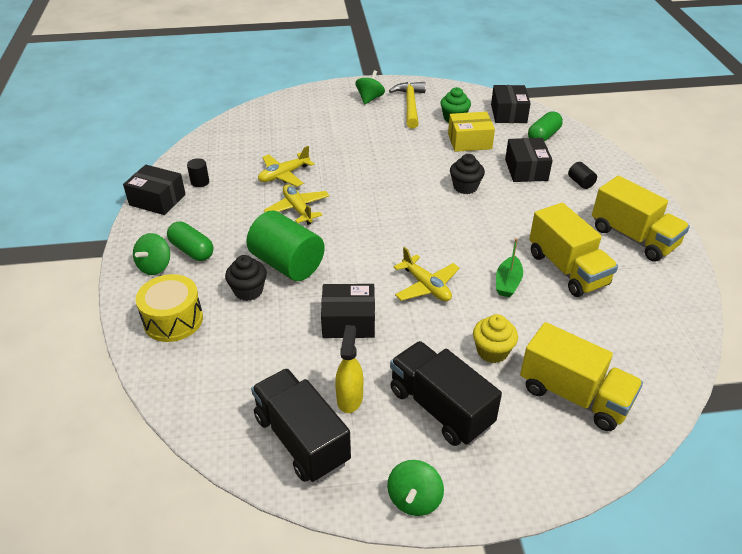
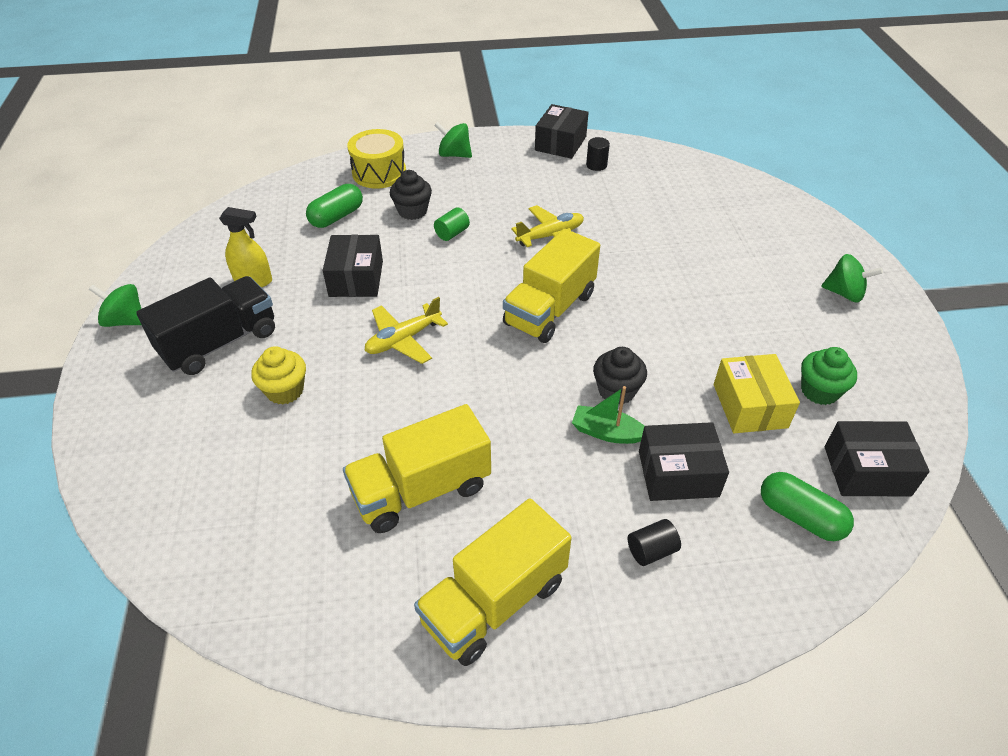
camera: 90 degrees right, 5 degrees up
green capsule [167,221,214,261] -> green capsule moved to [306,184,363,228]
green cylinder [246,211,325,281] -> green cylinder [434,207,470,241], size x0.43
black truck [251,368,351,482] -> none
yellow plane [258,146,314,187] -> none
yellow hammer [389,82,426,129] -> none
green boat [496,238,523,297] -> green boat moved to [572,386,644,444]
yellow truck [520,322,643,431] -> yellow truck moved to [503,229,600,343]

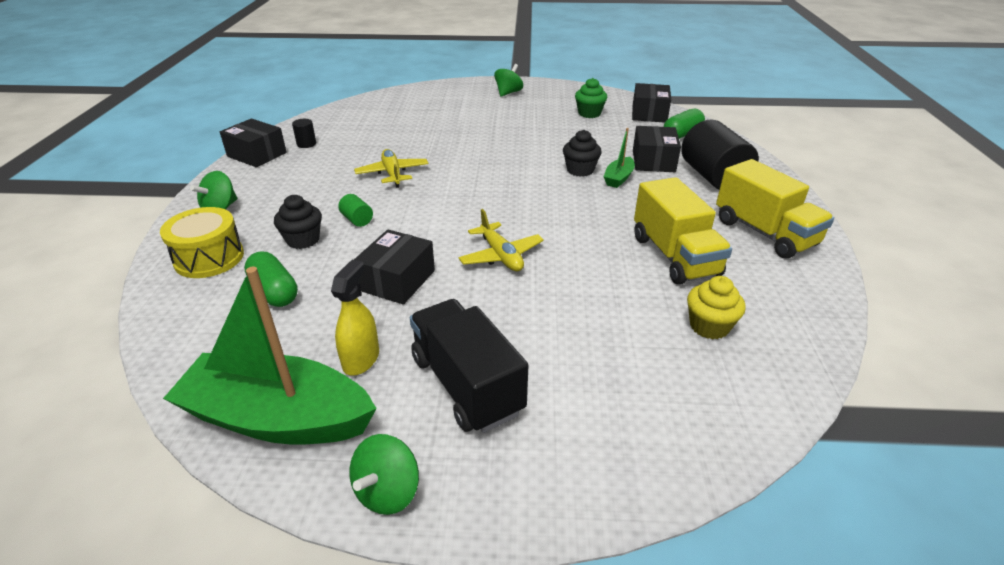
camera: 80 degrees left, 10 degrees down
yellow cupcake [251,346,306,404] -> yellow cupcake moved to [687,276,746,339]
black box [323,235,383,297] -> black box turned 75 degrees counterclockwise [354,229,435,305]
yellow truck [503,229,600,343] -> none
black cylinder [628,519,681,566] -> black cylinder [681,120,759,190], size x2.34
yellow box [714,354,800,433] -> none
none -> green boat [163,267,377,444]

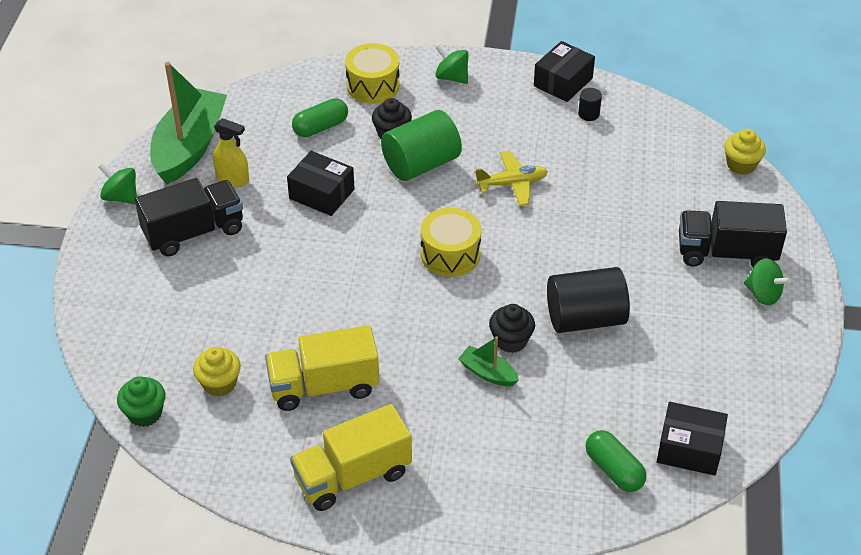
camera: 95 degrees right, 10 degrees up
green cylinder [338,194,373,227] -> green cylinder [381,110,462,181], size x2.34
yellow plane [458,209,544,271] -> none
green cupcake [575,78,607,118] -> green cupcake moved to [117,376,165,427]
black box [633,126,681,172] -> none
black cylinder [681,120,759,190] -> black cylinder moved to [547,267,630,333]
none -> yellow drum [421,208,481,277]
none -> black truck [679,201,787,267]
none -> yellow cupcake [724,129,766,175]

